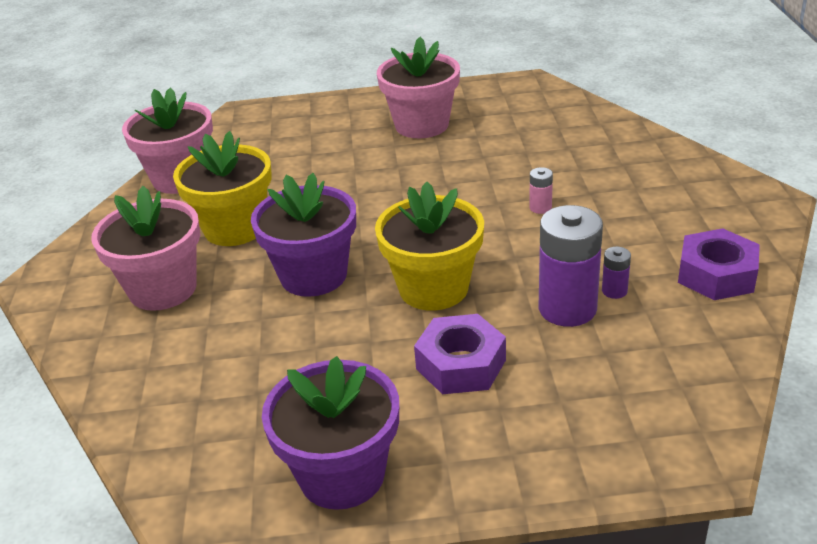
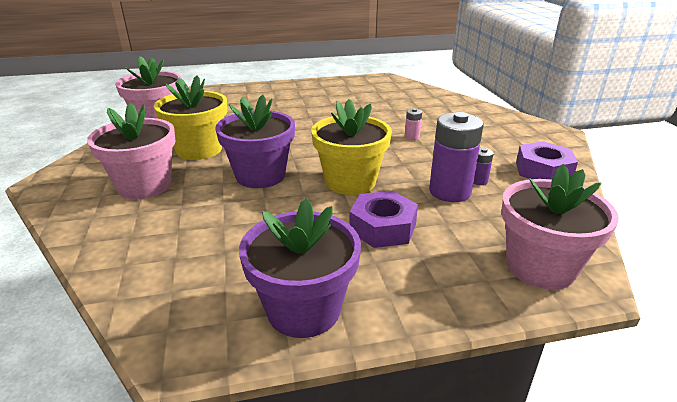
camera: 10 degrees left, 5 degrees down
pink flower pot [377,37,460,138] -> pink flower pot moved to [501,164,619,290]

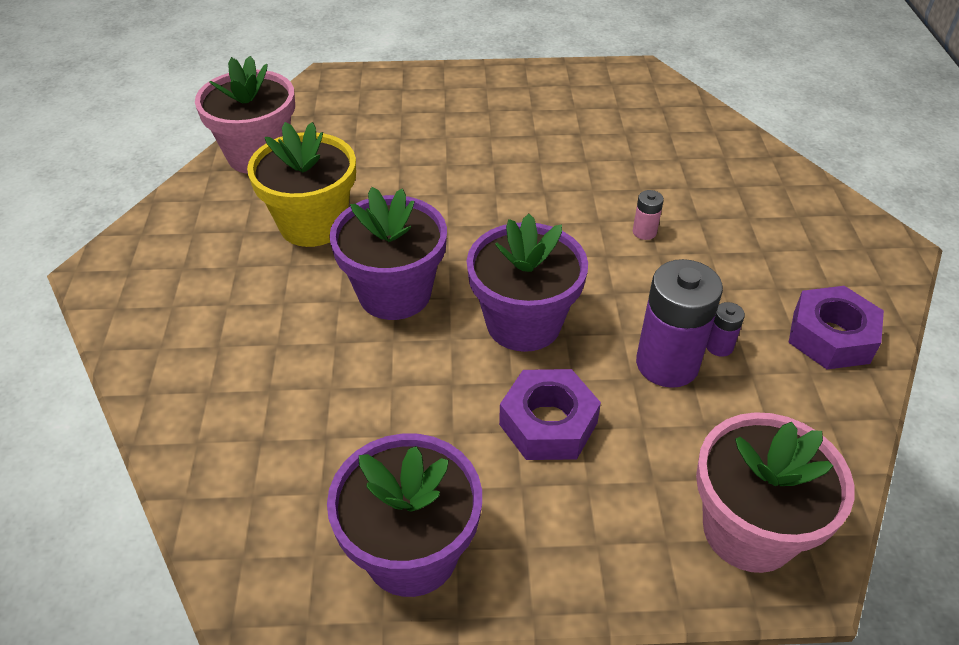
camera: 10 degrees right, 15 degrees up
pink flower pot [87,103,176,199] -> none
yellow flower pot [311,99,392,195] -> purple flower pot [467,214,588,352]

